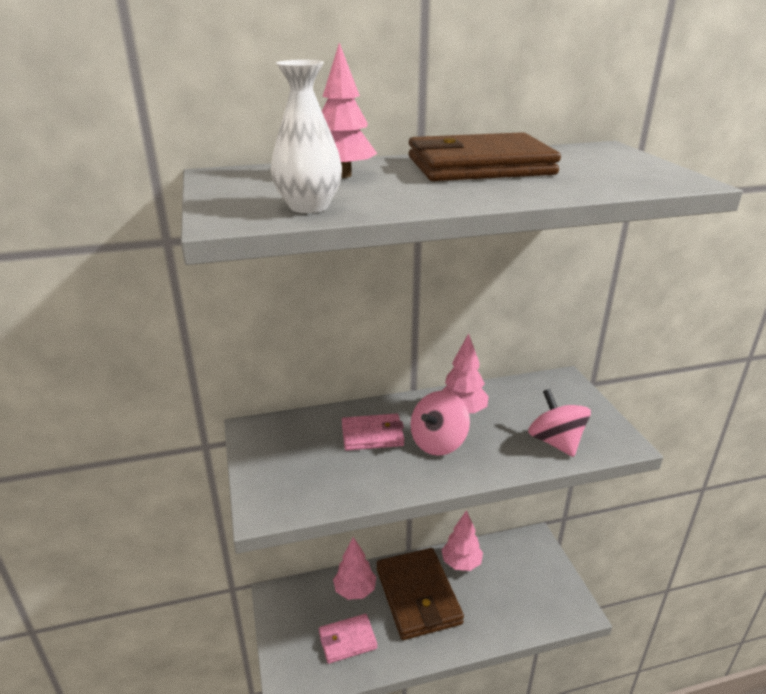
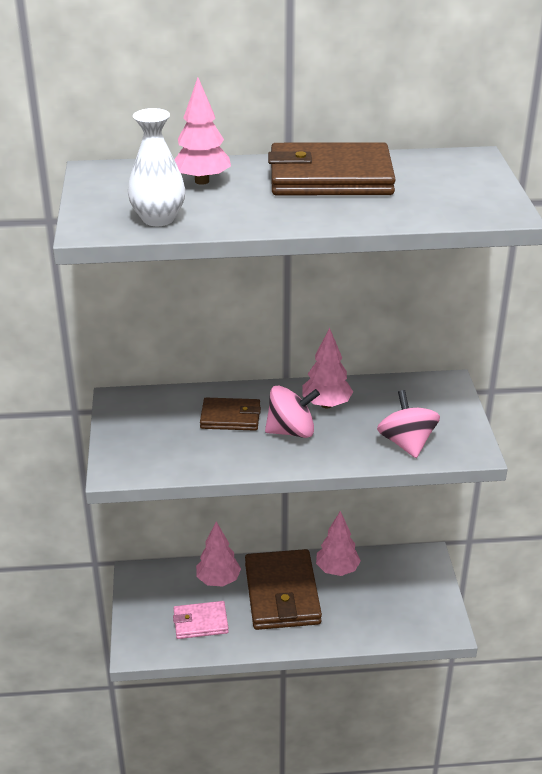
camera: 10 degrees right, 5 degrees up
pink wallet [342,414,404,451] -> brown wallet [200,398,261,431]
pink spinning top [411,391,470,456] -> pink spinning top turned 150 degrees counterclockwise [265,386,320,438]

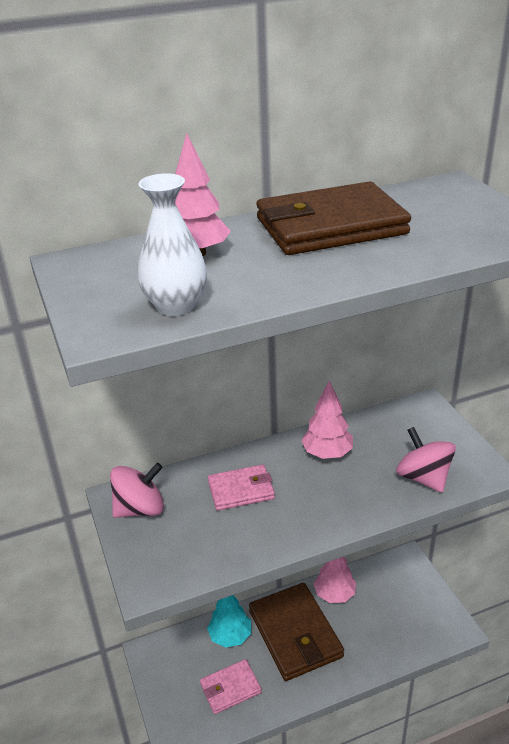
camera: 15 degrees left, 0 degrees up
pink tree [196,521,241,587] -> turquoise tree [207,595,251,648]
brown wallet [200,398,261,431] -> pink wallet [208,465,275,511]
pink spinning top [265,386,320,438] -> pink spinning top moved to [110,463,164,518]

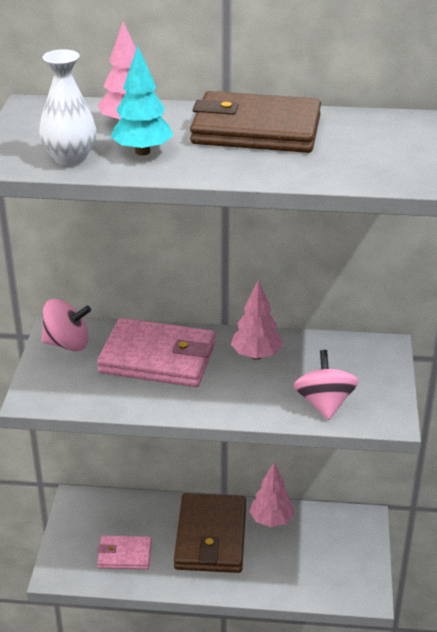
camera: 25 degrees right, 0 degrees up
turquoise tree [207,595,251,648] -> turquoise tree moved to [110,46,173,156]
pink wallet [208,465,275,511] -> pink wallet [97,318,216,387], size x1.82

